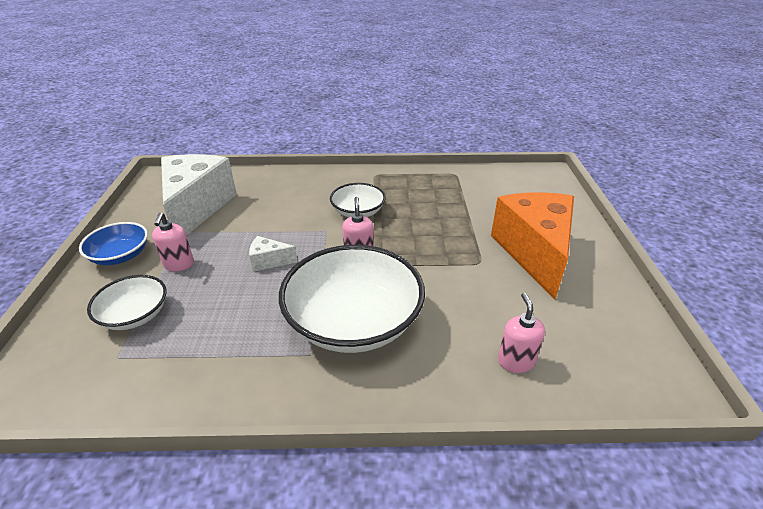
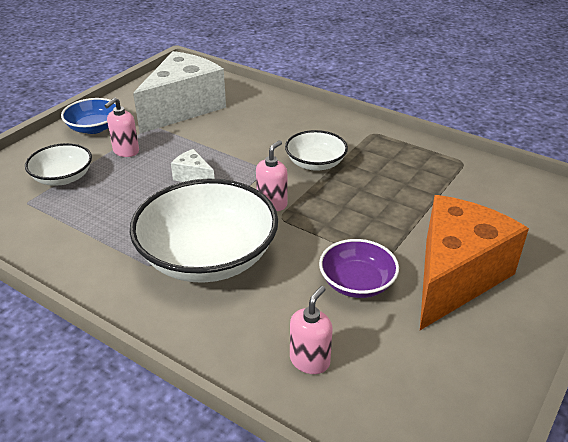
camera: 35 degrees right, 0 degrees up
none -> purple bowl [319,239,399,298]

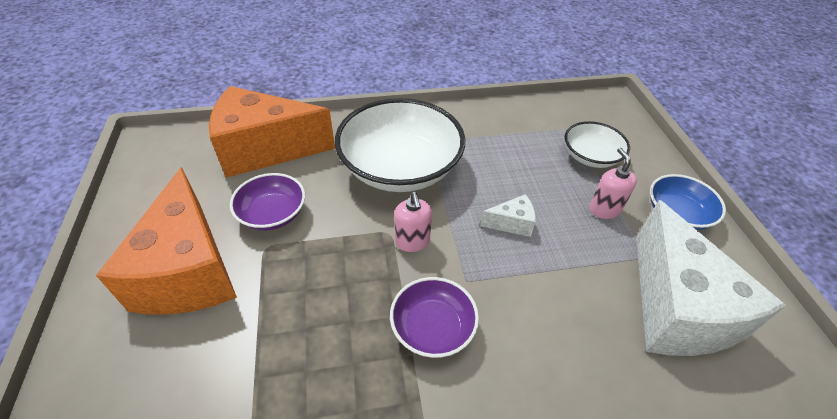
camera: 135 degrees right, 10 degrees up
white bowl [285,130,348,171] -> purple bowl [390,277,479,358]
pink soap dispenser [290,286,333,374] -> orange cheese [209,86,335,178]

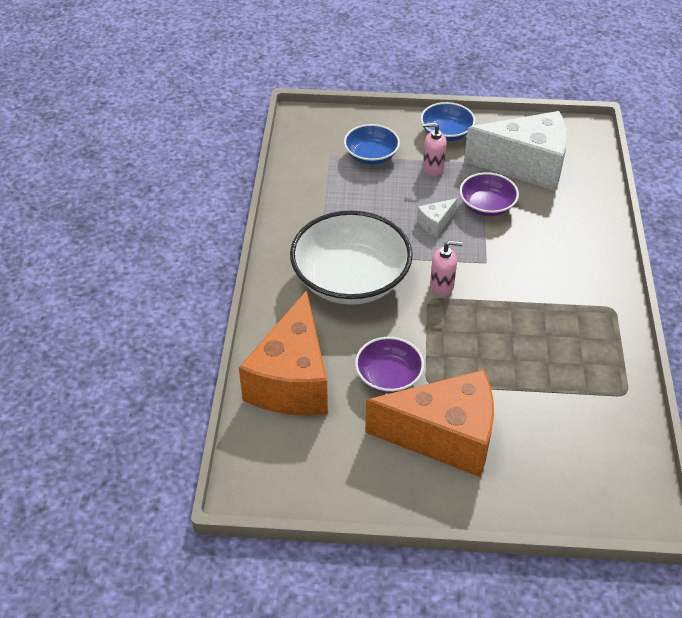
camera: 75 degrees left, 0 degrees up
purple bowl [390,277,479,358] -> purple bowl moved to [460,172,519,216]
white cheese [480,194,536,237] -> white cheese turned 135 degrees counterclockwise [417,198,457,237]
white bowl [565,121,630,168] -> blue bowl [344,124,400,165]

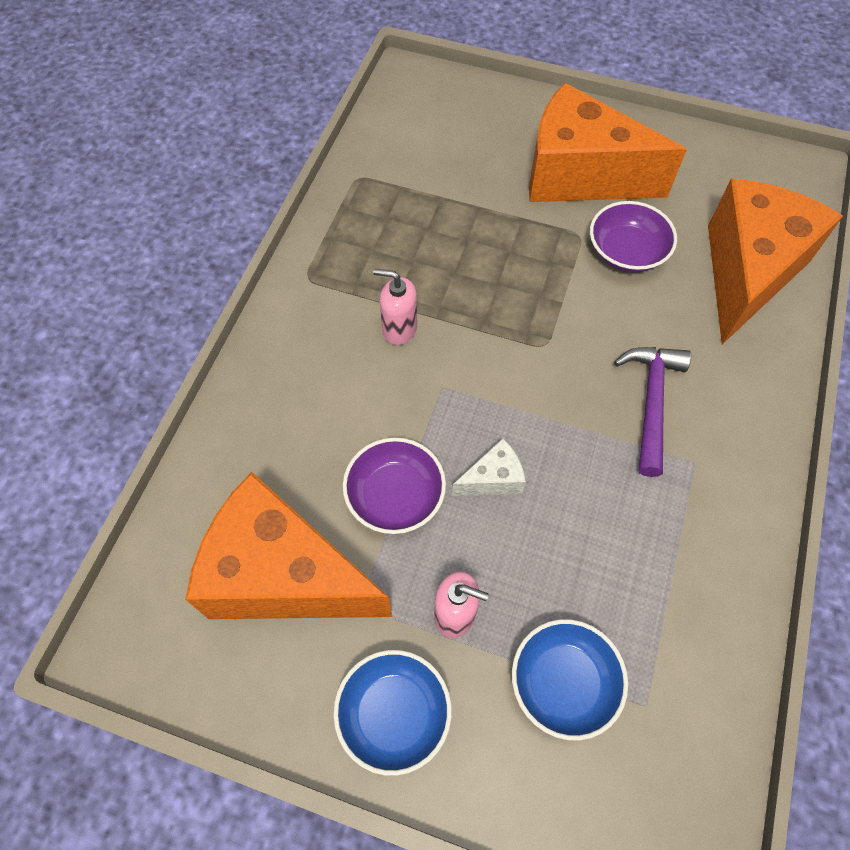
camera: 165 degrees left, 15 degrees up
white bowl [290,210,413,305] -> purple hammer [614,347,691,477]
pink soap dispenser [430,240,463,296] -> pink soap dispenser moved to [373,268,417,345]
white cheese [464,111,568,191] -> orange cheese [185,472,392,619]

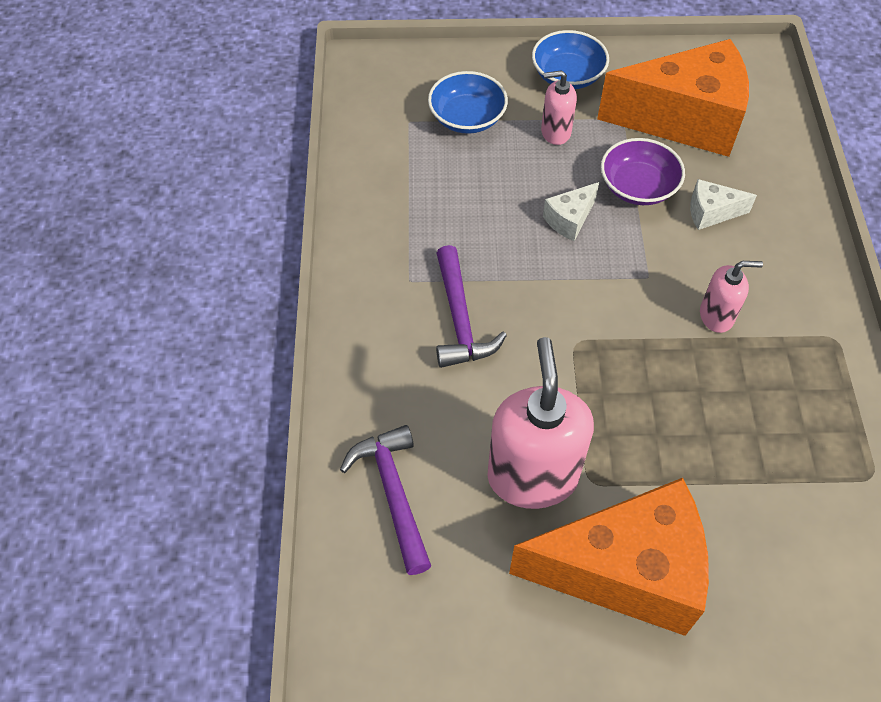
camera: 160 degrees right, 5 degrees down
purple bowl [590,201,677,272] -> pink soap dispenser [487,337,594,509]
orange cheese [708,179,843,344] -> purple hammer [340,425,431,575]
none -> white cheese [690,179,757,230]

